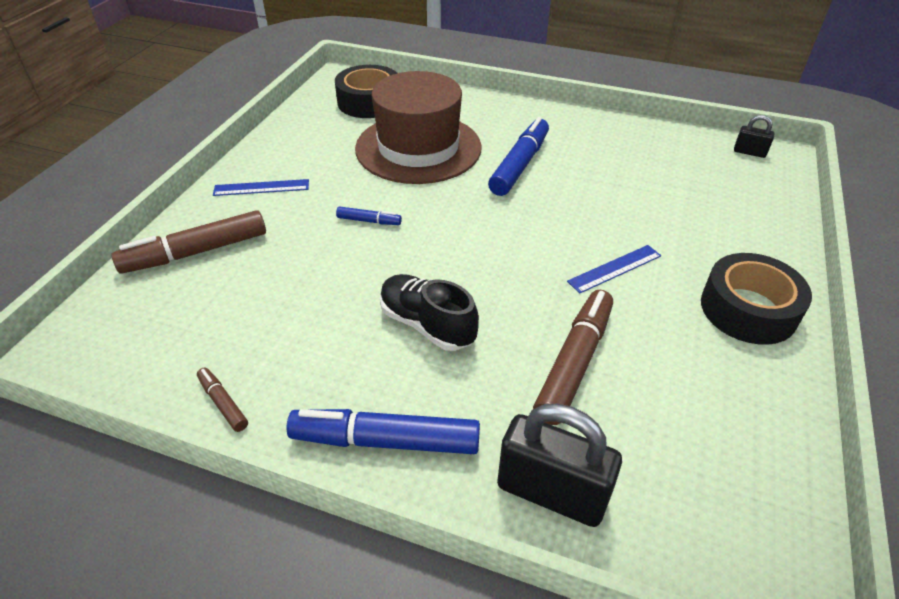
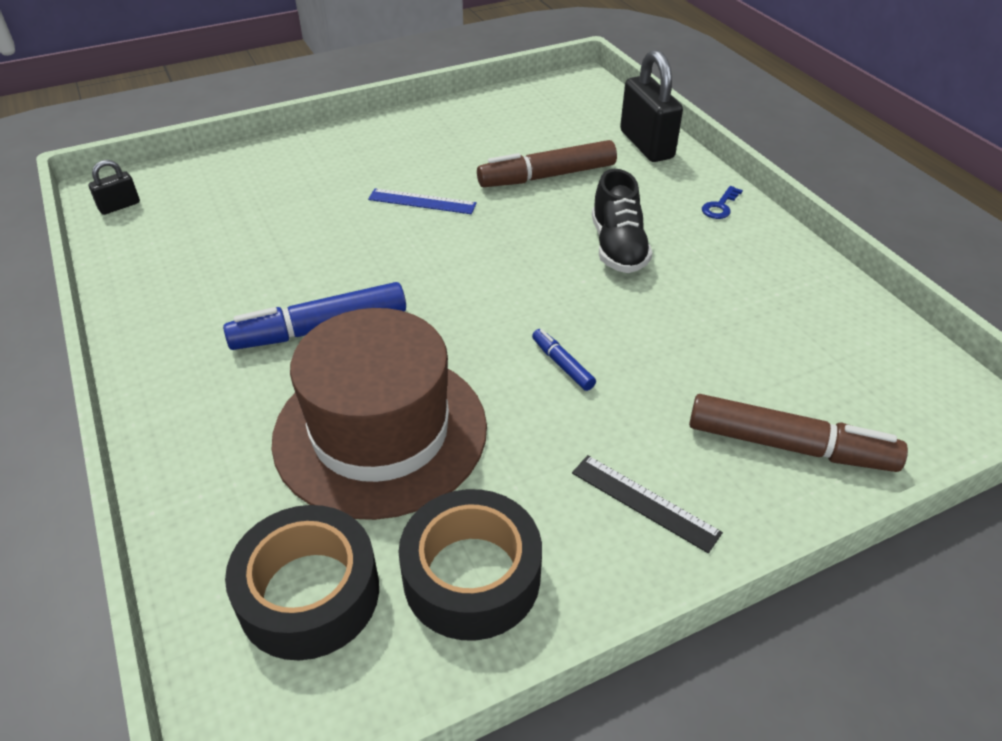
camera: 135 degrees left, 0 degrees up
brown marker [197,368,248,432] -> none
blue ruler [213,179,309,196] -> black ruler [572,455,723,553]
blue marker [287,409,480,454] -> blue key [702,186,743,219]
black tape [701,253,812,345] -> black tape moved to [399,489,542,641]
black padlock [734,115,774,158] -> black padlock turned 75 degrees clockwise [88,160,140,215]

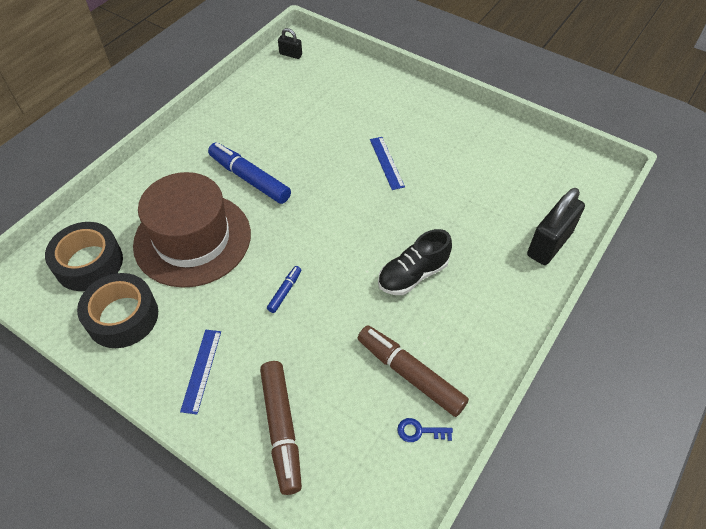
camera: 60 degrees right, 10 degrees up
brown marker [477,140,617,187] -> brown marker moved to [358,325,469,417]
black ruler [572,455,723,553] -> blue ruler [180,330,221,415]
blue key [702,186,743,219] -> blue key moved to [397,418,453,442]

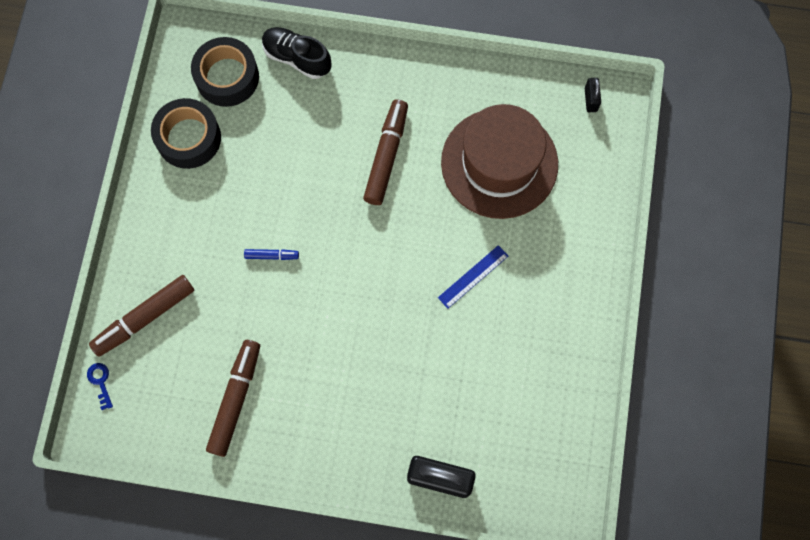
camera: 65 degrees right, 20 degrees up
brown hat [133,172,251,288] -> brown hat moved to [441,104,558,219]
blue ruler [180,330,221,415] -> none
blue marker [208,142,291,204] -> brown marker [363,99,408,205]
black shoe [378,229,452,295] -> black shoe moved to [262,27,331,79]
blue key [397,418,453,442] -> blue key moved to [87,363,113,410]

